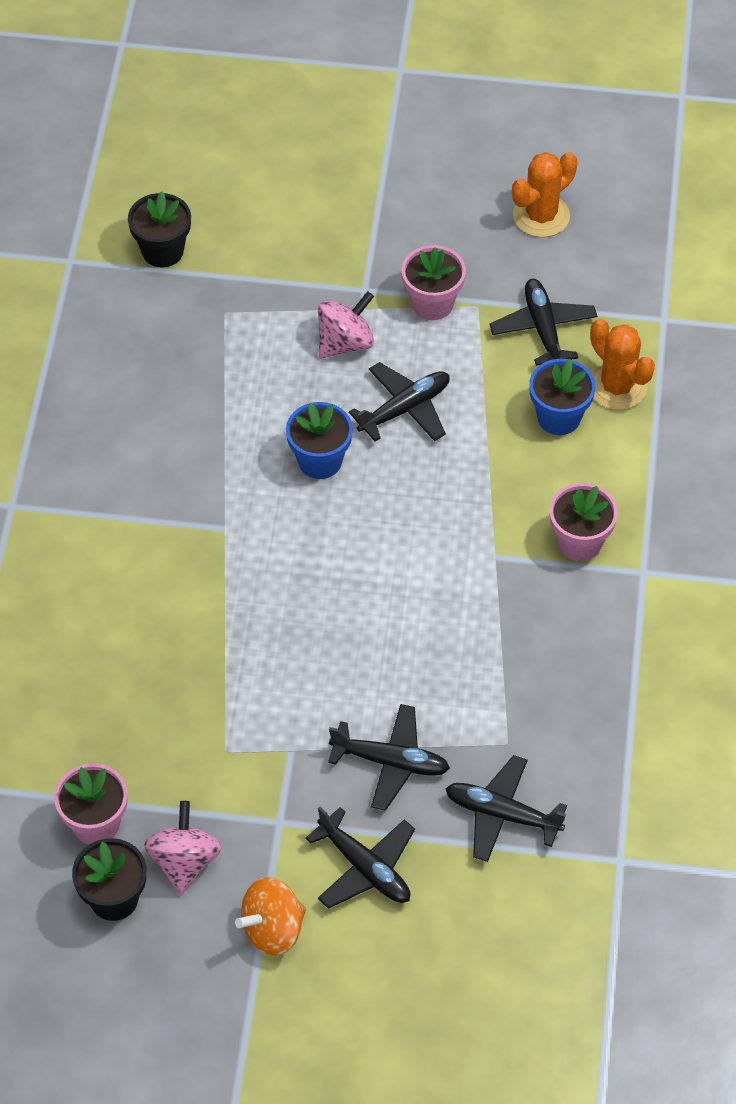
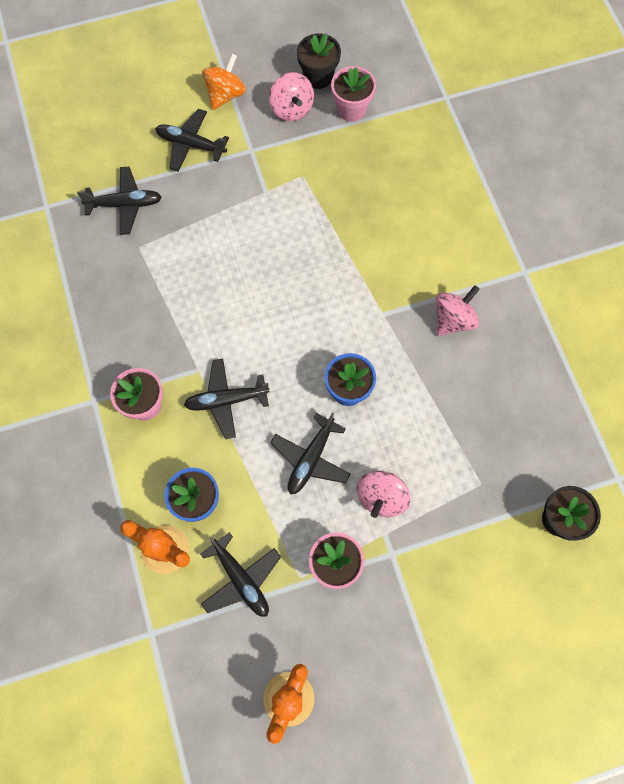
camera: 155 degrees right, 15 degrees up
black plane [328,704,450,811] -> black plane moved to [184,359,270,439]
none -> pink spinning top [436,285,480,336]

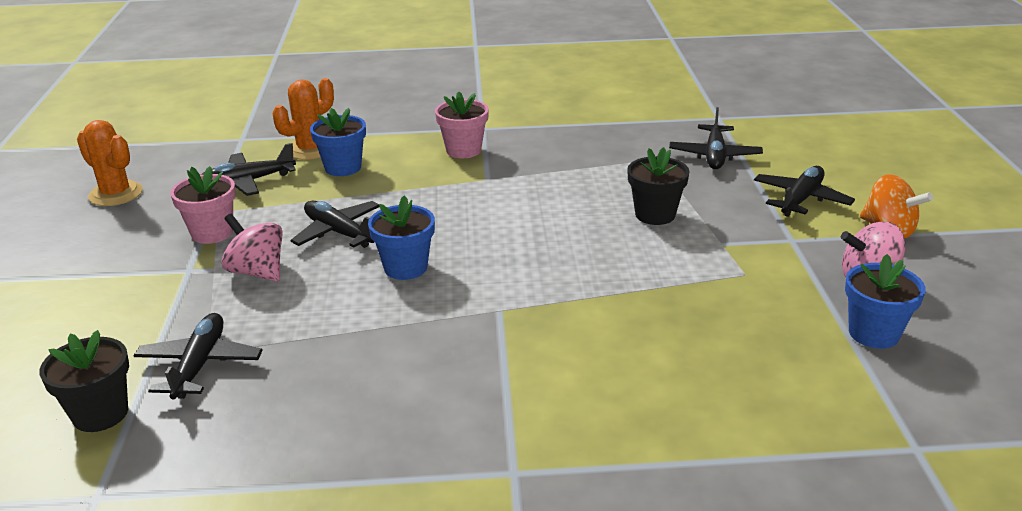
camera: 105 degrees right, 40 degrees down
black plane [184,359,270,439] -> black plane moved to [133,313,263,399]
black flower pot [297,33,341,89] -> black flower pot moved to [627,147,690,225]
pink flower pot [331,66,376,122] -> blue flower pot [845,254,926,349]
pink spinning top [436,285,480,336] -> none

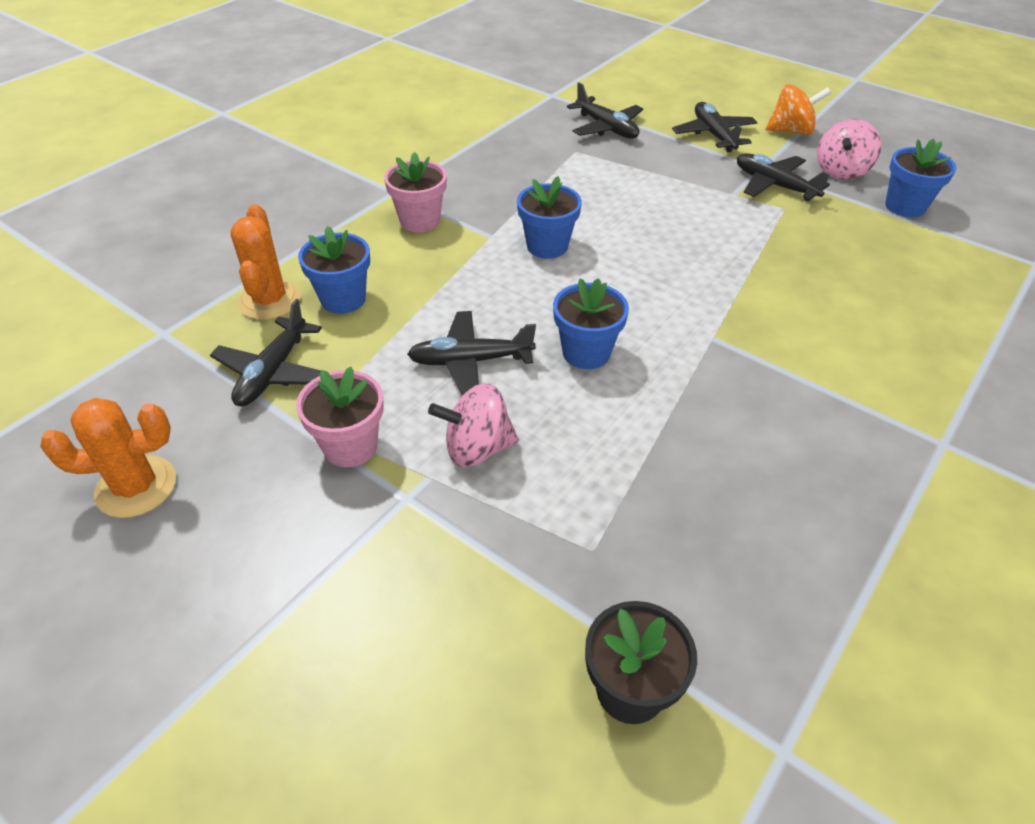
camera: 50 degrees left, 15 degrees up
black plane [133,313,263,399] -> black plane moved to [737,153,830,201]
black flower pot [627,147,690,225] -> none
none -> blue flower pot [517,176,582,259]

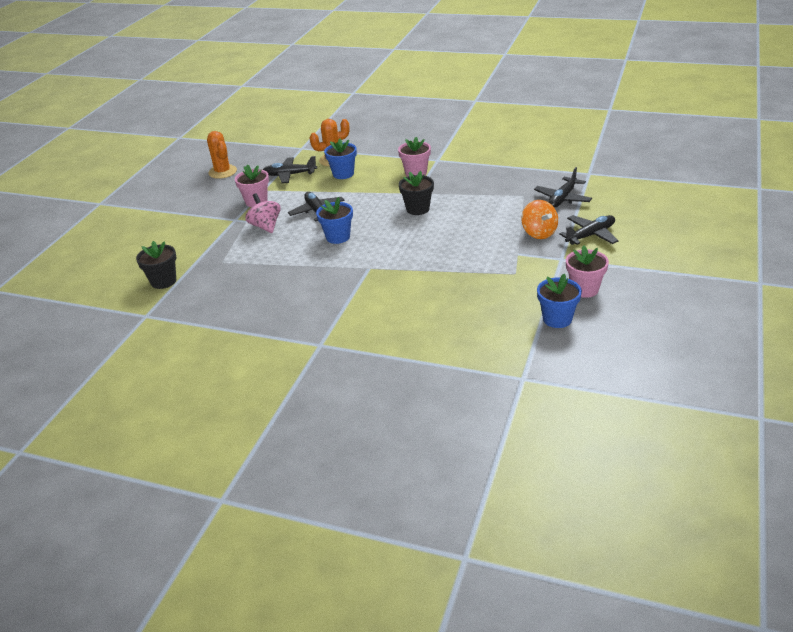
camera: 75 degrees right, 10 degrees down
blue flower pot [517,176,582,259] -> black flower pot [399,171,434,215]
black plane [737,153,830,201] -> none
orange spinning top [766,84,831,135] -> orange spinning top moved to [521,200,558,239]
pink spinning top [817,119,881,180] -> pink flower pot [566,245,609,298]

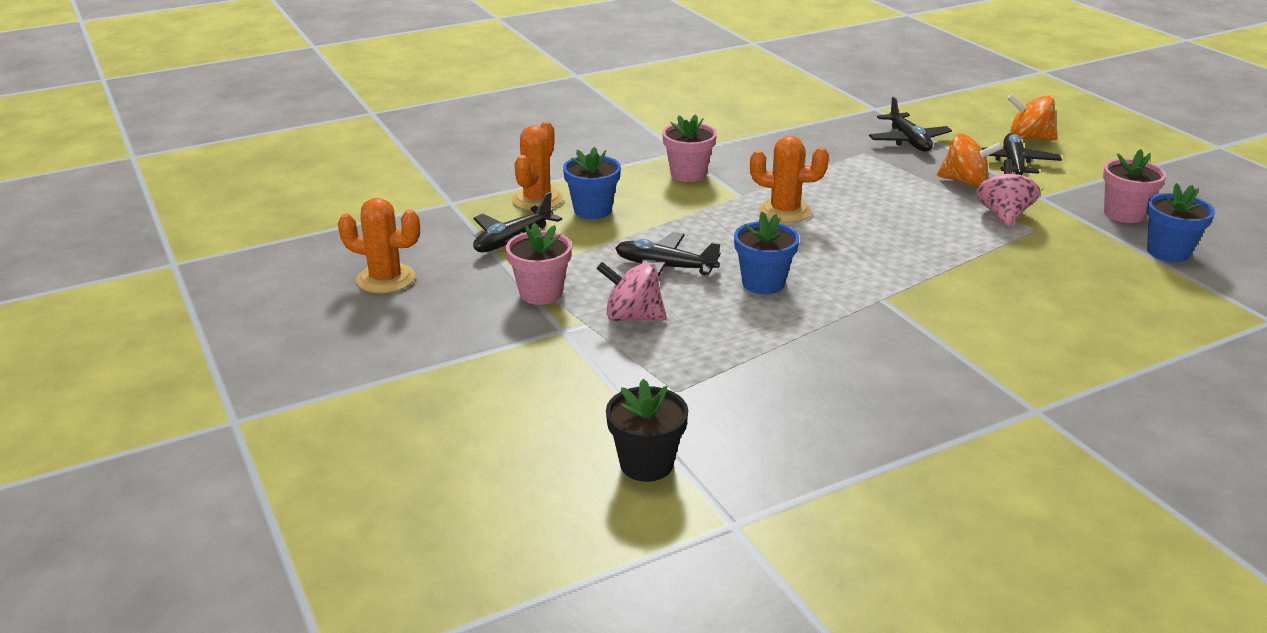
camera: 50 degrees left, 5 degrees down
black flower pot [399,171,434,215] -> orange cactus [750,136,829,223]
none -> pink spinning top [976,159,1040,227]
none -> orange spinning top [1007,94,1057,140]

